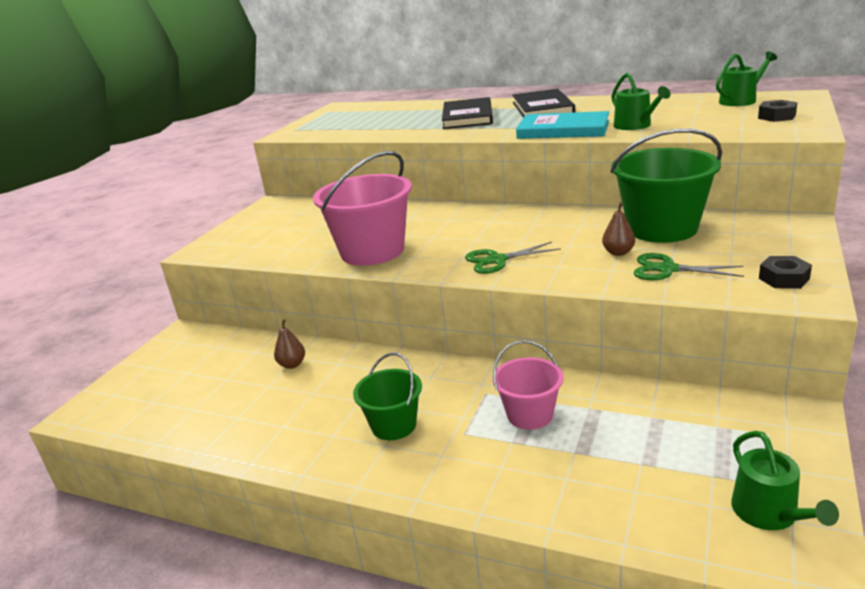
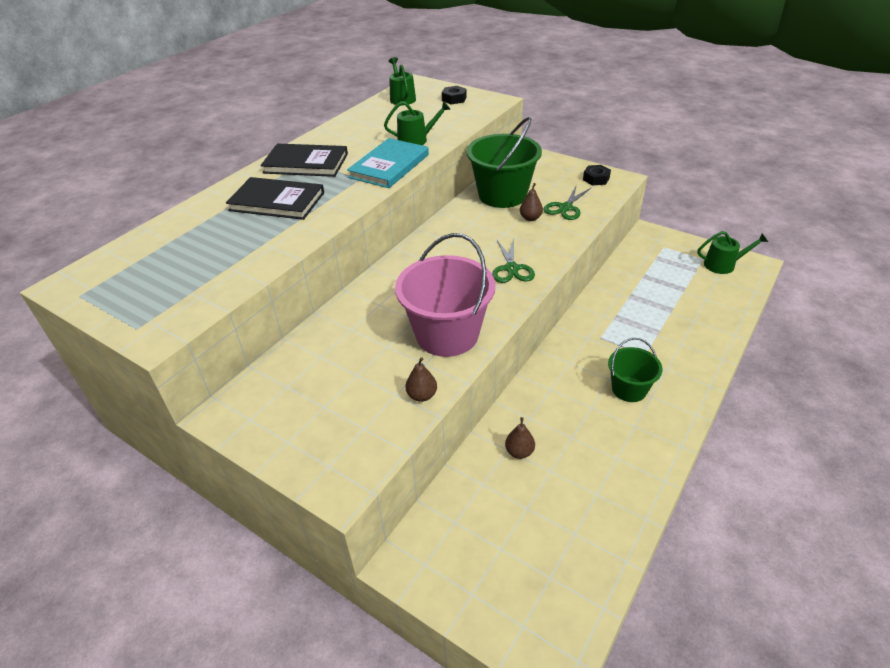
camera: 80 degrees left, 15 degrees up
pink bucket [493,340,563,430] -> none
none -> brown pear [405,357,437,402]

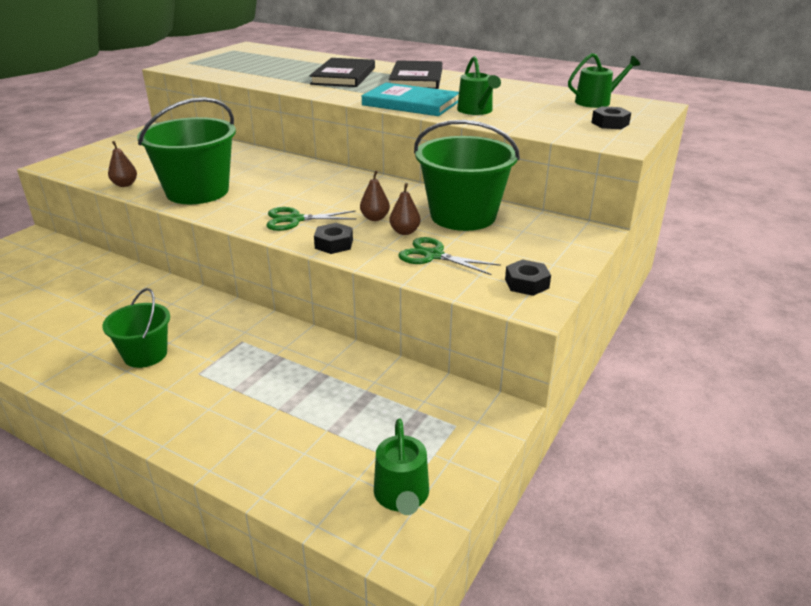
camera: 85 degrees right, 10 degrees down
pink bucket [395,233,495,357] -> green bucket [137,98,236,204]
brown pear [505,417,535,459] -> brown pear moved to [360,170,390,221]
none -> black nut [314,223,353,254]

